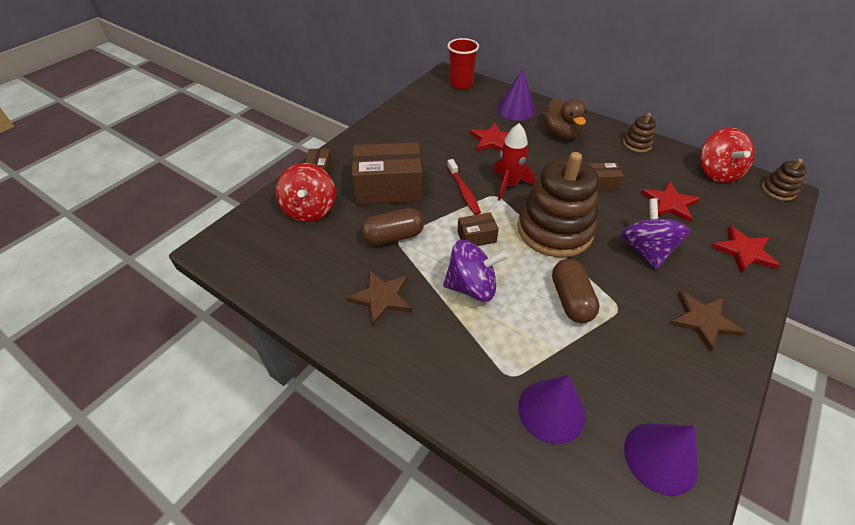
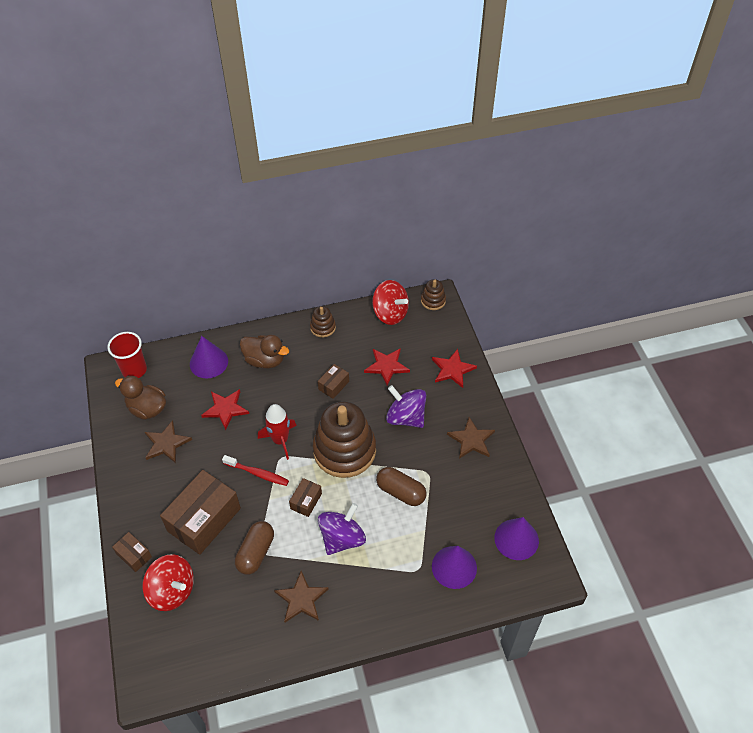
camera: 50 degrees left, 5 degrees up
none -> brown duck [115,376,166,420]
none -> brown star [145,420,192,463]

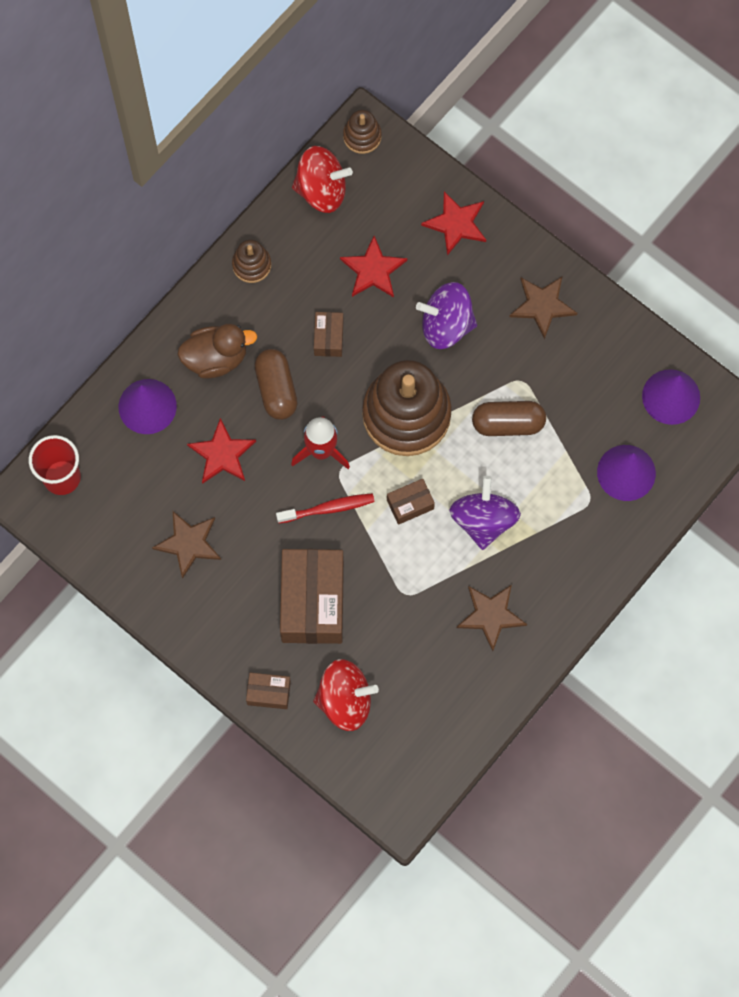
camera: 35 degrees left, 20 degrees up
brown duck [115,376,166,420] -> none
brown capsule [235,521,274,575] -> brown capsule moved to [255,349,298,420]
brown box [289,478,322,517] -> brown box turned 75 degrees clockwise [387,479,435,525]

